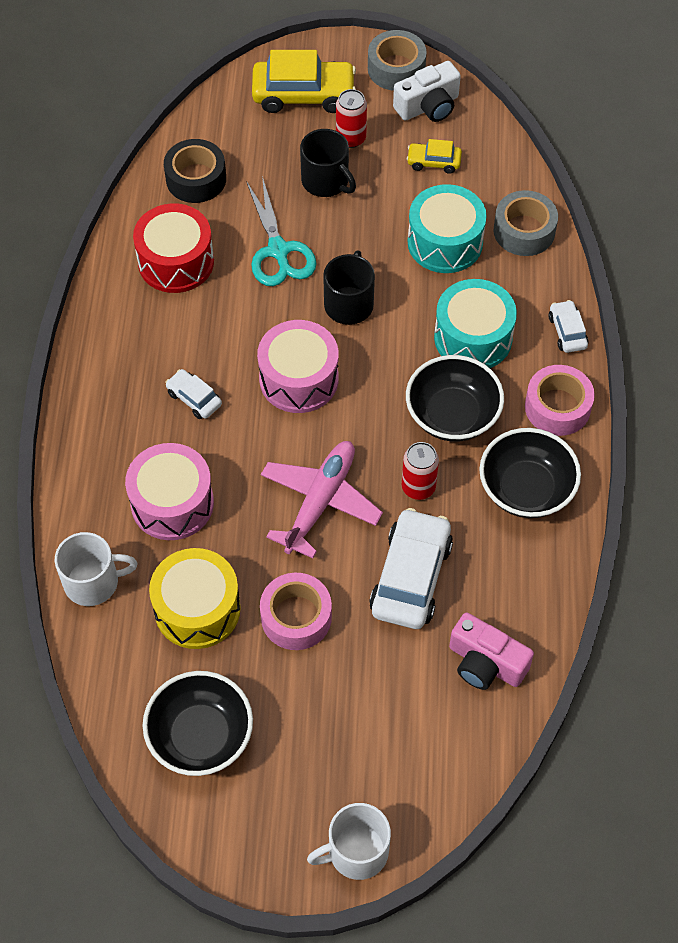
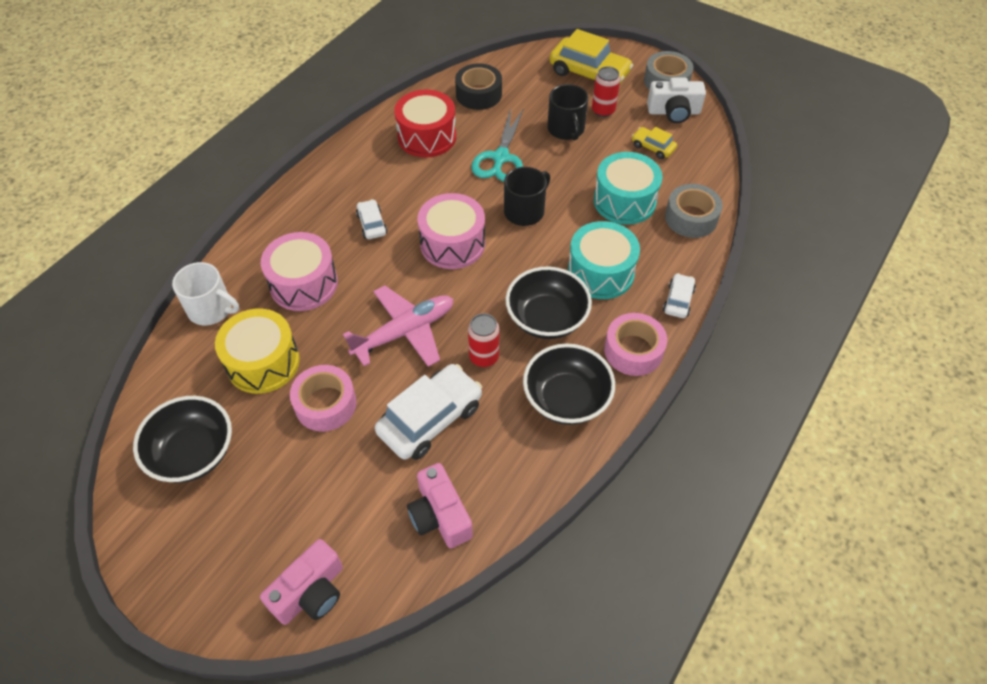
camera: 30 degrees right, 5 degrees down
white mug [307,803,391,880] -> none
none -> pink camera [260,539,343,625]

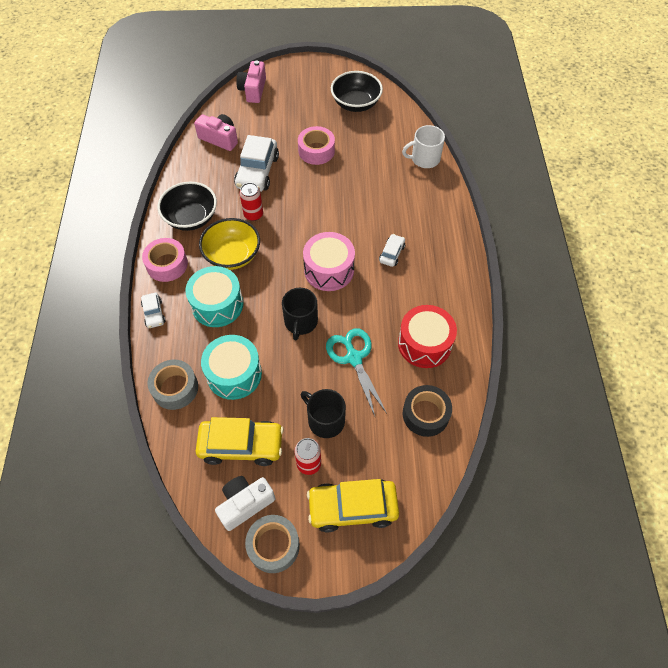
camera: 145 degrees right, 5 degrees up
yellow drum [215,309,300,394] -> none
pink drum [261,232,338,311] -> none
pink plane [343,285,453,367] -> none
white car [356,199,387,239] -> white car turned 105 degrees counterclockwise [379,234,405,267]
black bowl [505,267,592,339] -> yellow bowl [199,218,260,270]
yellow car [632,127,677,159] -> yellow car [196,417,284,466], size x1.96

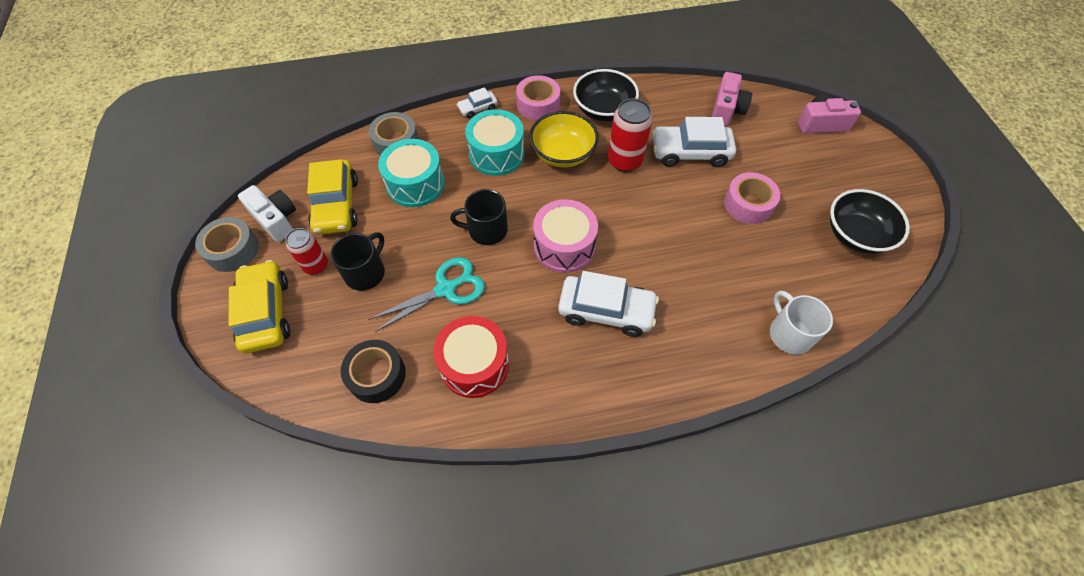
camera: 80 degrees right, 0 degrees up
red can [240,182,263,221] -> red can [608,98,653,172], size x1.52
white car [379,234,405,267] -> white car [558,271,659,337], size x1.96

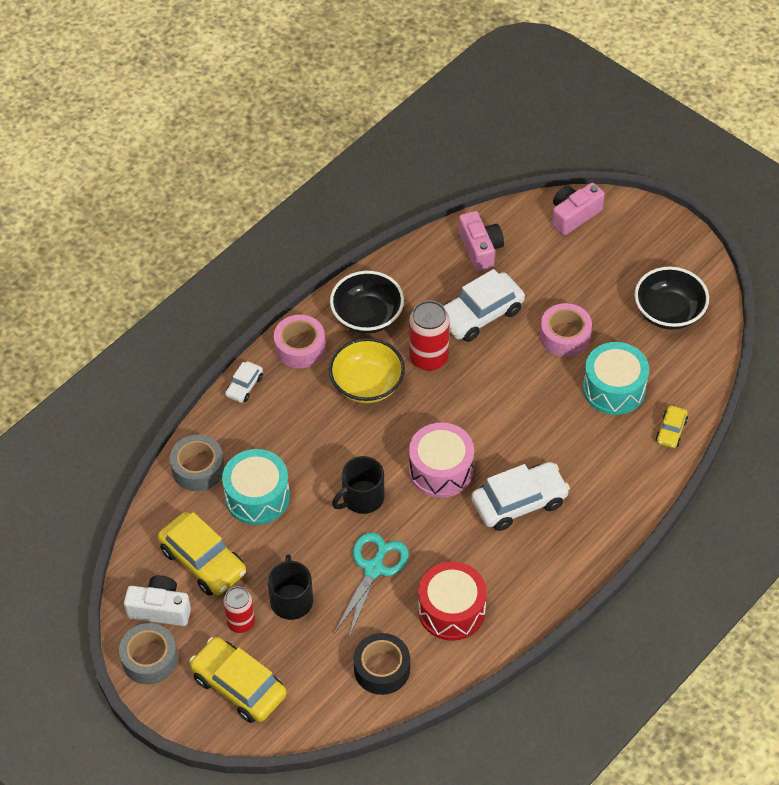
camera: 35 degrees left, 5 degrees down
turquoise drum [465,109,525,176] -> turquoise drum moved to [583,342,649,415]
white mug [770,291,833,355] -> yellow car [656,405,688,448]

